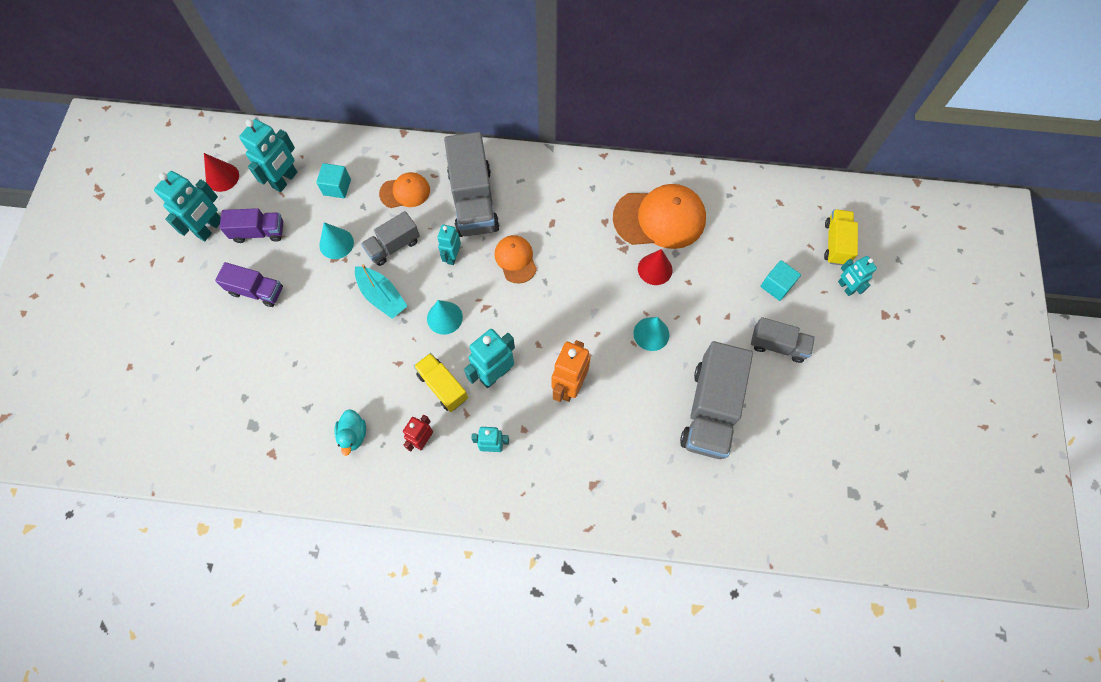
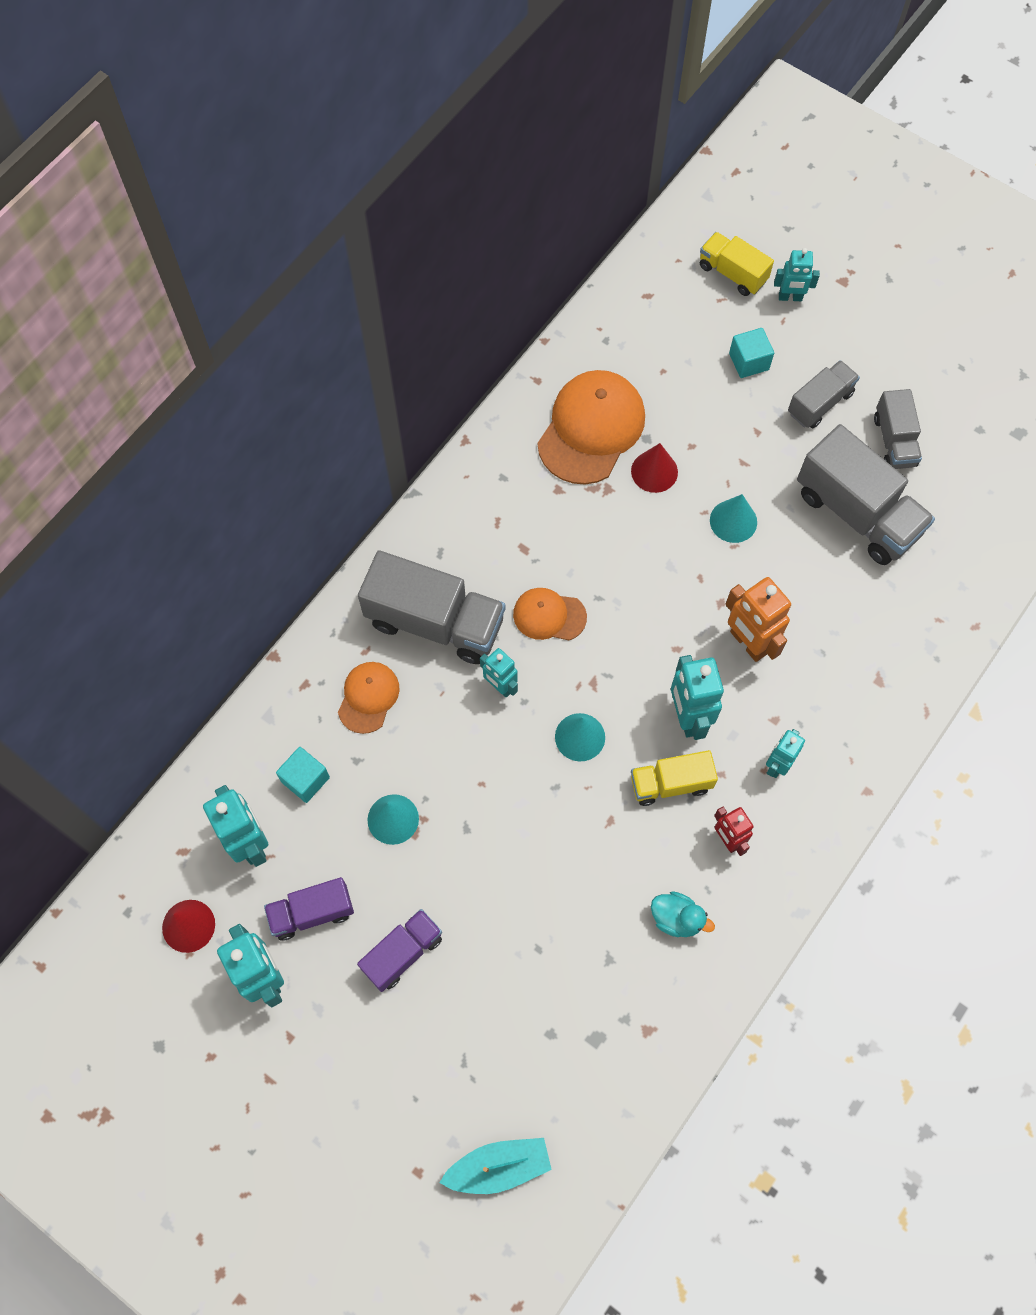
camera: 60 degrees left, 0 degrees up
purple truck [220,208,283,243] -> purple truck turned 135 degrees counterclockwise [264,877,354,940]
turquoise boat [355,264,407,319] -> turquoise boat moved to [439,1138,552,1194]
grey truck [361,211,420,266] -> grey truck moved to [874,389,922,469]

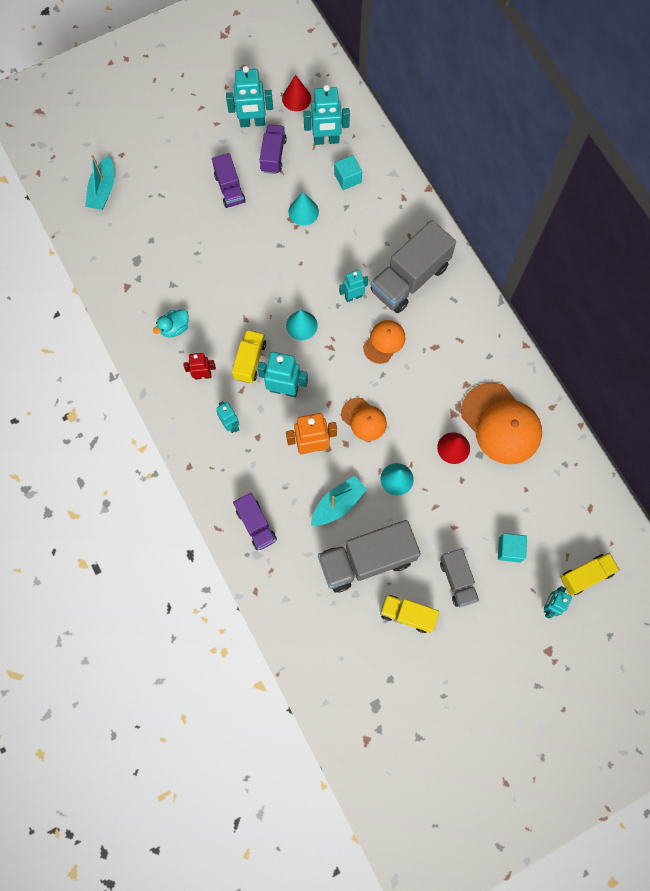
camera: 115 degrees right, 5 degrees up
orange cap [338,662,400,734] -> orange cap moved to [341,398,387,441]
grey truck [874,389,922,469] -> yellow truck [380,594,439,633]
none -> purple truck [233,493,277,550]
none -> turquoise boat [311,476,367,526]

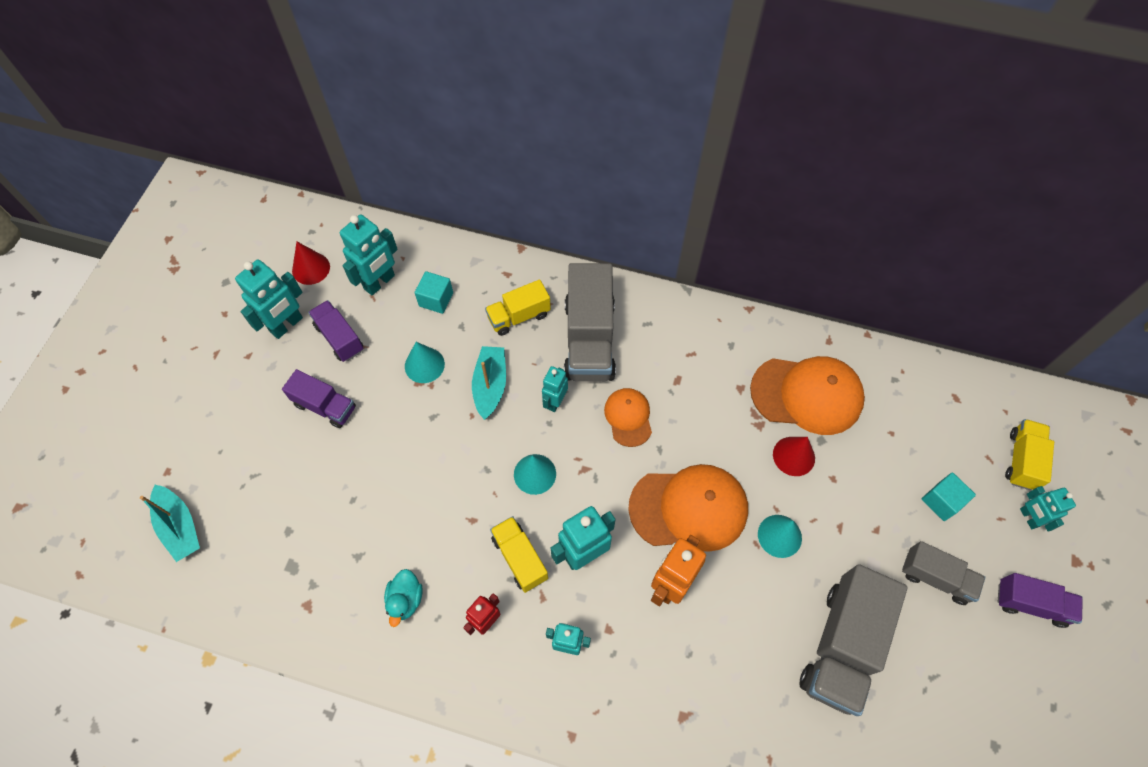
camera: 45 degrees left, 10 degrees down
purple truck [233,493,277,550] -> purple truck moved to [998,573,1083,628]
turquoise boat [311,476,367,526] -> turquoise boat moved to [472,346,506,420]
orange cap [341,398,387,441] -> orange cap [628,464,748,552], size x1.81
yellow truck [380,594,439,633] -> yellow truck moved to [485,280,551,336]

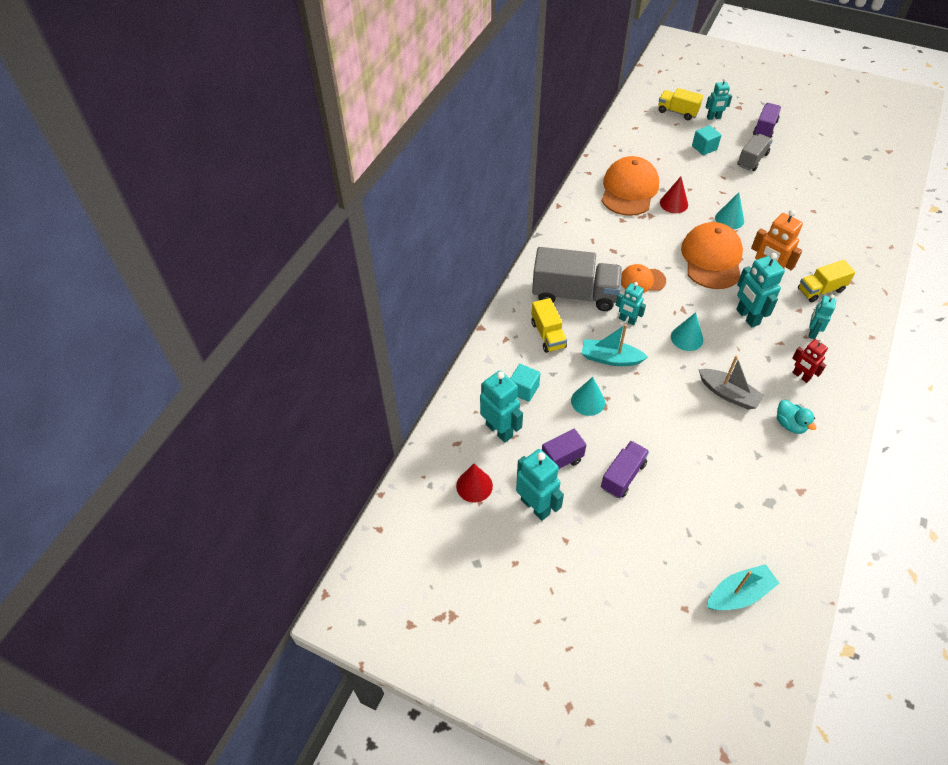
camera: 80 degrees left, 10 degrees down
turquoise duck [384,569,423,627] -> turquoise duck turned 45 degrees clockwise [777,400,816,434]
yellow truck [490,516,548,593] -> yellow truck moved to [798,260,856,302]
grey truck [800,564,908,716] -> none
none -> grey boat [698,356,765,410]

